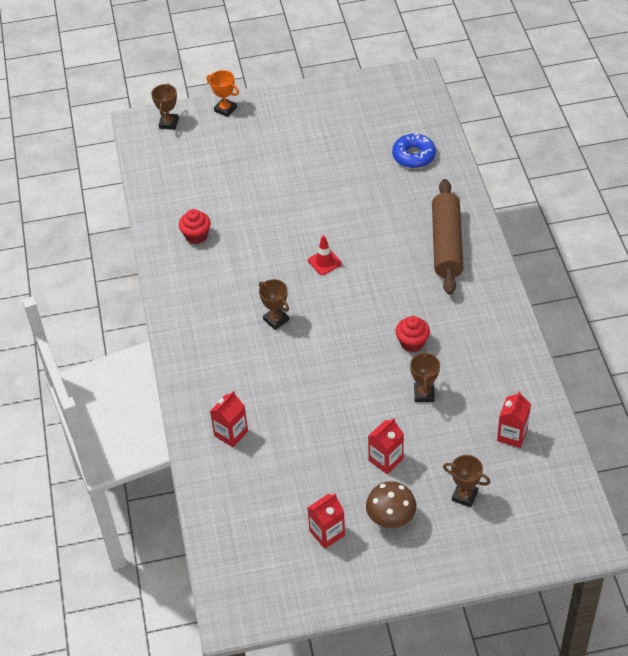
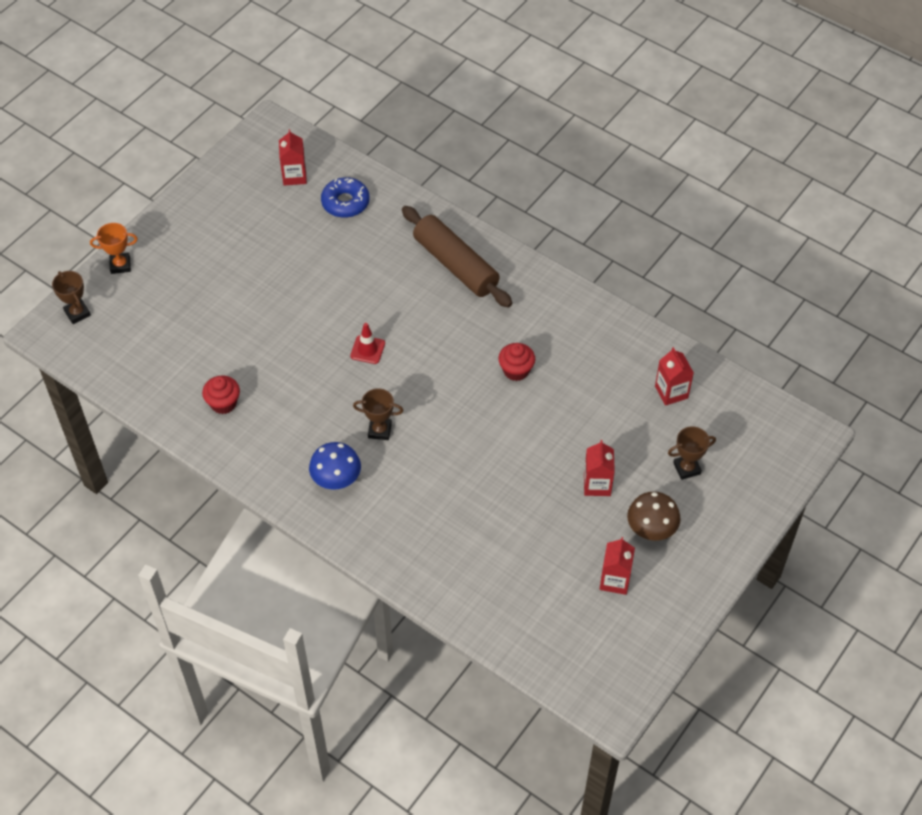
camera: 45 degrees left, 5 degrees up
red carton [210,391,248,447] -> red carton moved to [279,129,307,186]
brown trophy [410,351,440,402] -> none
none -> blue mushroom [309,442,361,490]

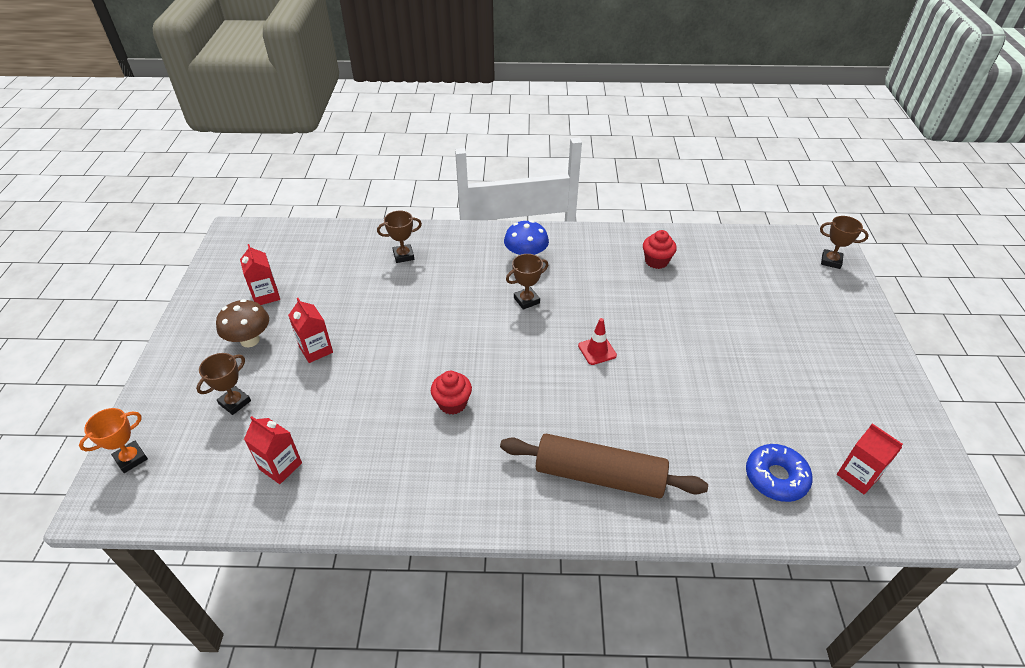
camera: 145 degrees right, 10 degrees down
orange trophy [90,223,138,274] -> orange trophy moved to [79,408,148,473]
none -> brown trophy [377,211,422,263]

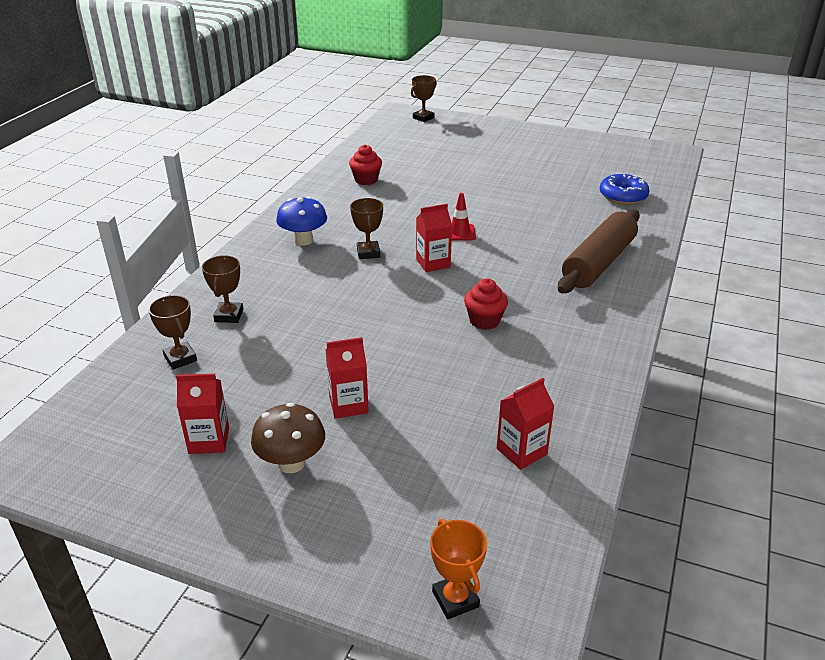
camera: 70 degrees left, 10 degrees down
brown trophy [196,353,251,415] -> brown trophy moved to [148,295,197,369]
red carton [837,423,903,494] -> red carton moved to [416,204,452,272]

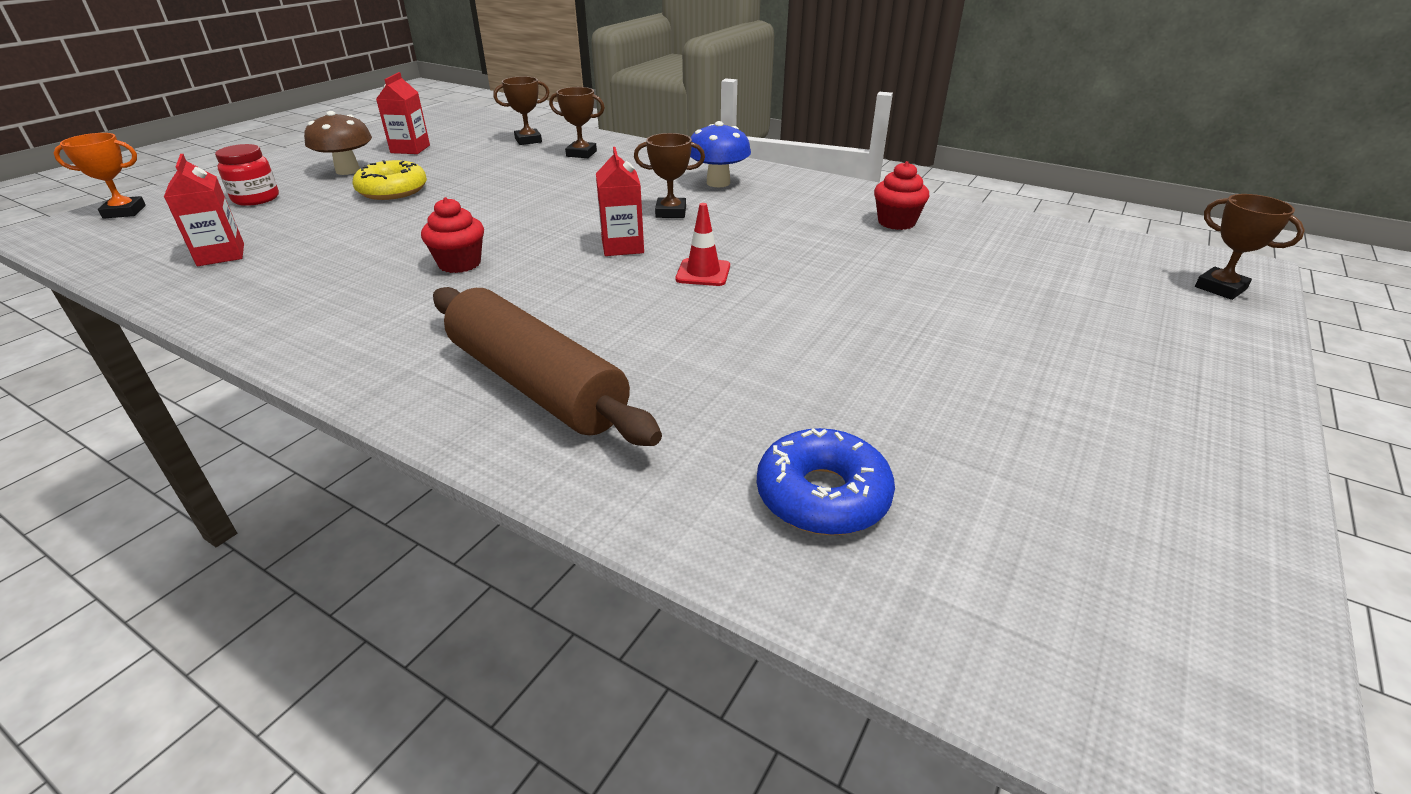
camera: 100 degrees right, 0 degrees up
red carton [326,337,369,419] -> yellow donut [353,160,427,200]
none -> red jar [215,144,279,206]

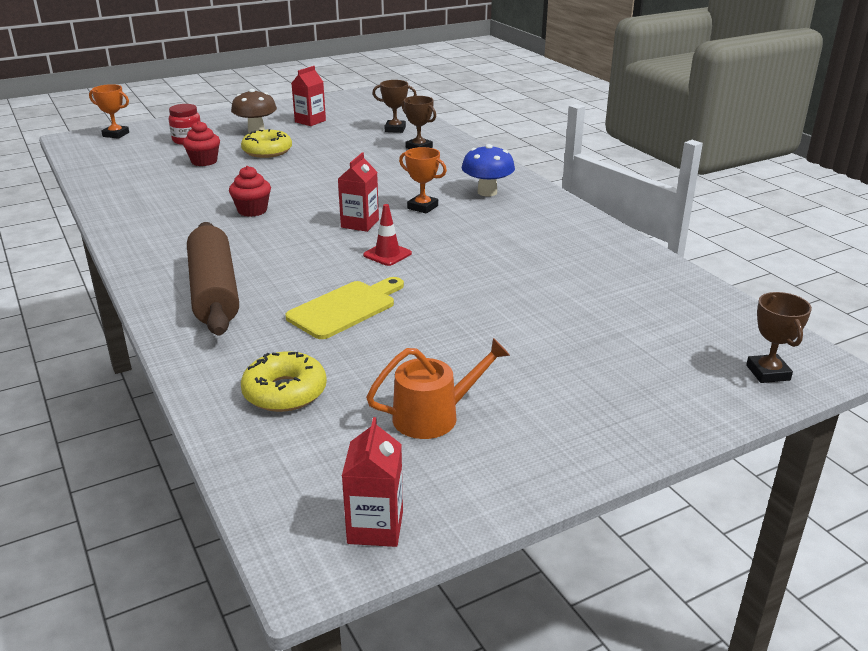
camera: 30 degrees right, 5 degrees down
red carton [164,154,244,266] -> red carton moved to [342,417,403,547]
brown trophy [634,133,705,218] -> orange trophy [399,147,447,214]
blue donut [757,428,895,535] -> yellow donut [241,351,327,412]
red cupcake [874,161,929,230] -> red cupcake moved to [183,121,220,166]
none -> yellow cutting board [285,277,404,339]
none -> orange watering can [366,338,510,439]

